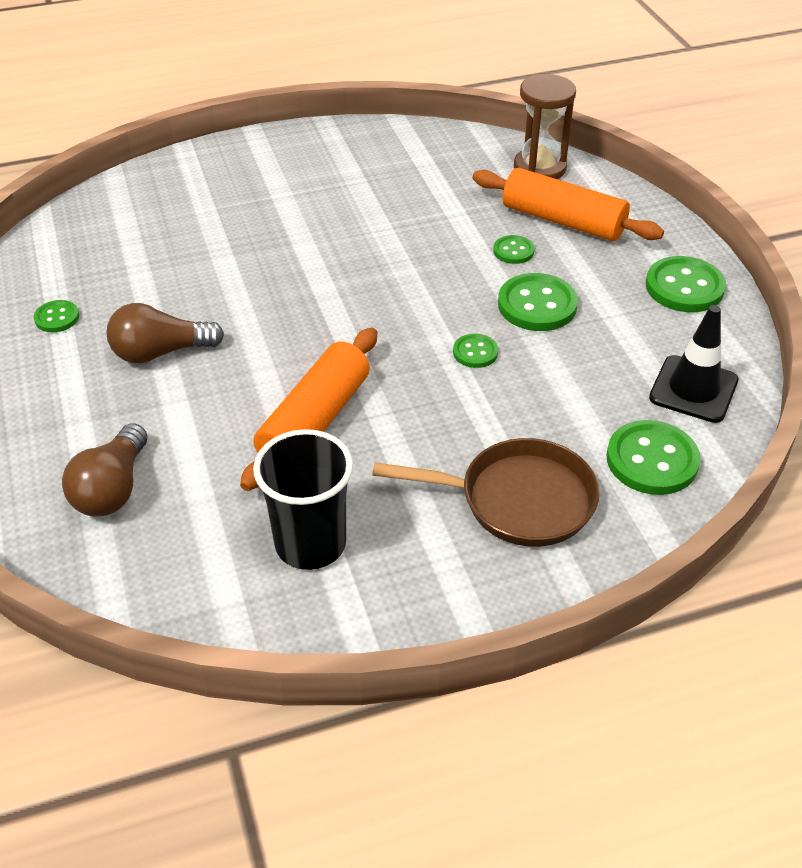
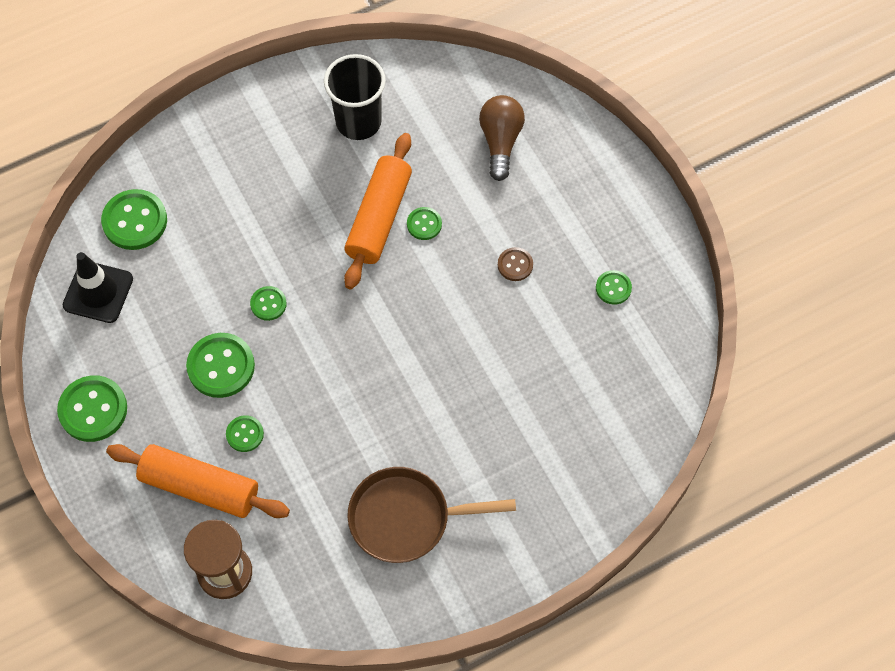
camera: 170 degrees right, 20 degrees up
brown light bulb [106,303,224,364] -> brown button [498,247,533,281]
brown pan [372,438,600,547] -> brown pan moved to [347,467,516,563]
none -> green button [407,207,442,240]

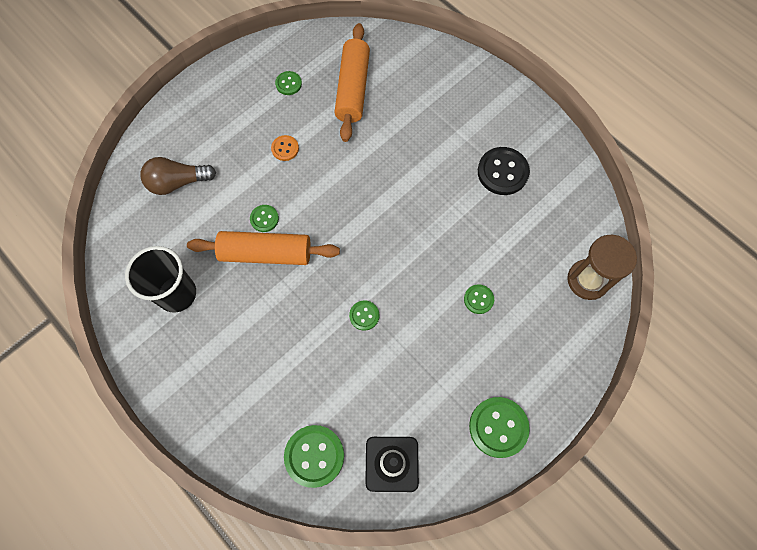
camera: 105 degrees left, 5 degrees up
orange rolling pin [106,444,290,518] -> orange rolling pin moved to [334,23,370,142]
green button [186,333,255,398] -> none
brown pan [347,467,516,563] -> black button [478,147,530,195]
brown button [498,247,533,281] -> orange button [271,135,299,161]

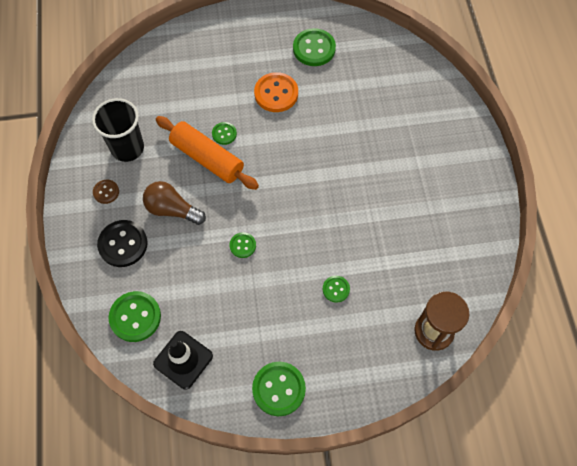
camera: 35 degrees right, 5 degrees down
brown light bulb [140,157,216,195] -> brown light bulb moved to [143,181,206,225]
orange button [271,135,299,161] -> orange button [254,72,298,112], size x1.83
green button [275,71,302,95] -> green button [293,28,336,66], size x1.83
orange rolling pin [334,23,370,142] -> none
black button [478,147,530,195] -> black button moved to [97,220,148,267]
none -> brown button [93,180,119,204]

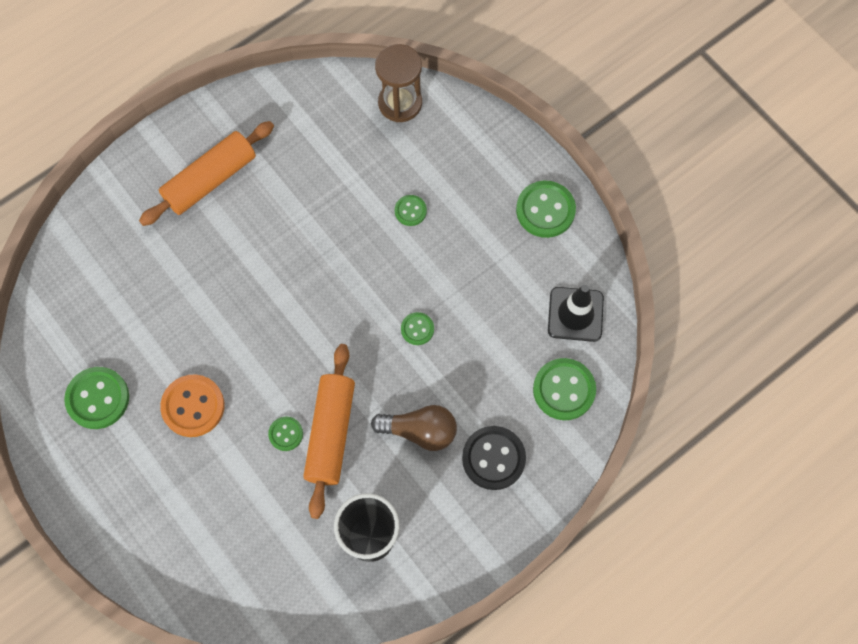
camera: 120 degrees left, 5 degrees up
brown button [93,180,119,204] -> none
brown light bulb [143,181,206,225] -> brown light bulb turned 75 degrees counterclockwise [371,405,457,451]
none -> orange rolling pin [139,121,274,226]

